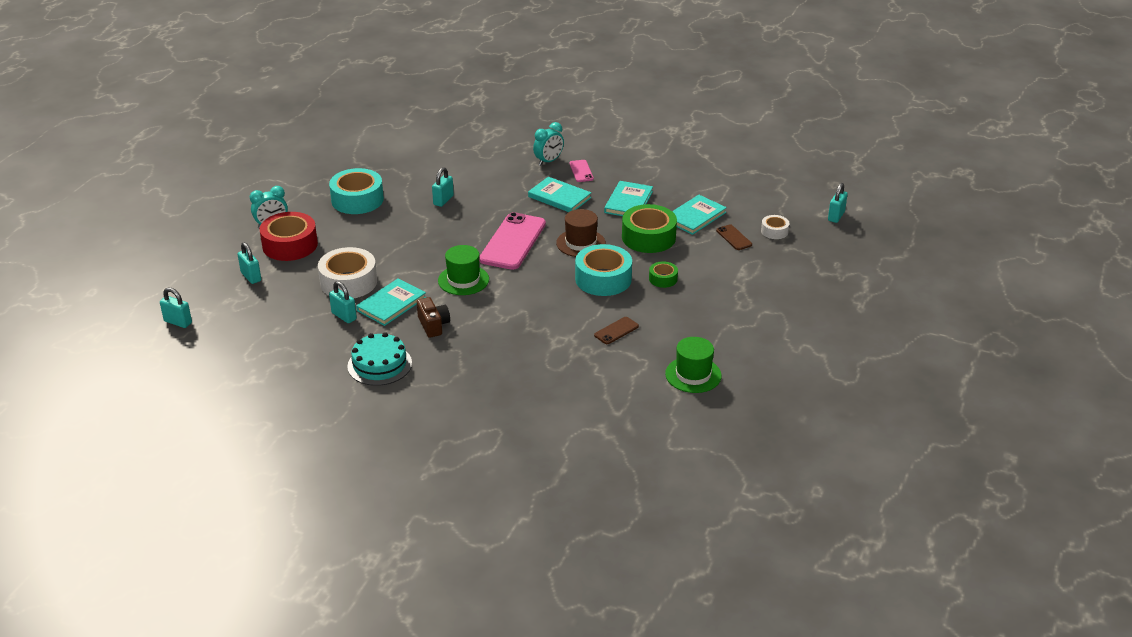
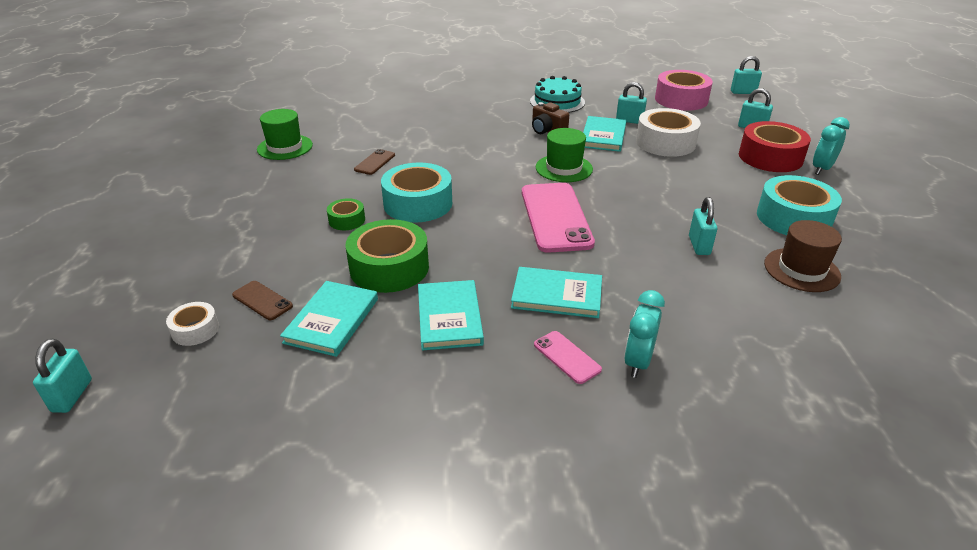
camera: 155 degrees right, 0 degrees up
brown hat [556,209,606,257] -> brown hat moved to [764,220,842,292]
none -> pink tape [655,70,713,111]

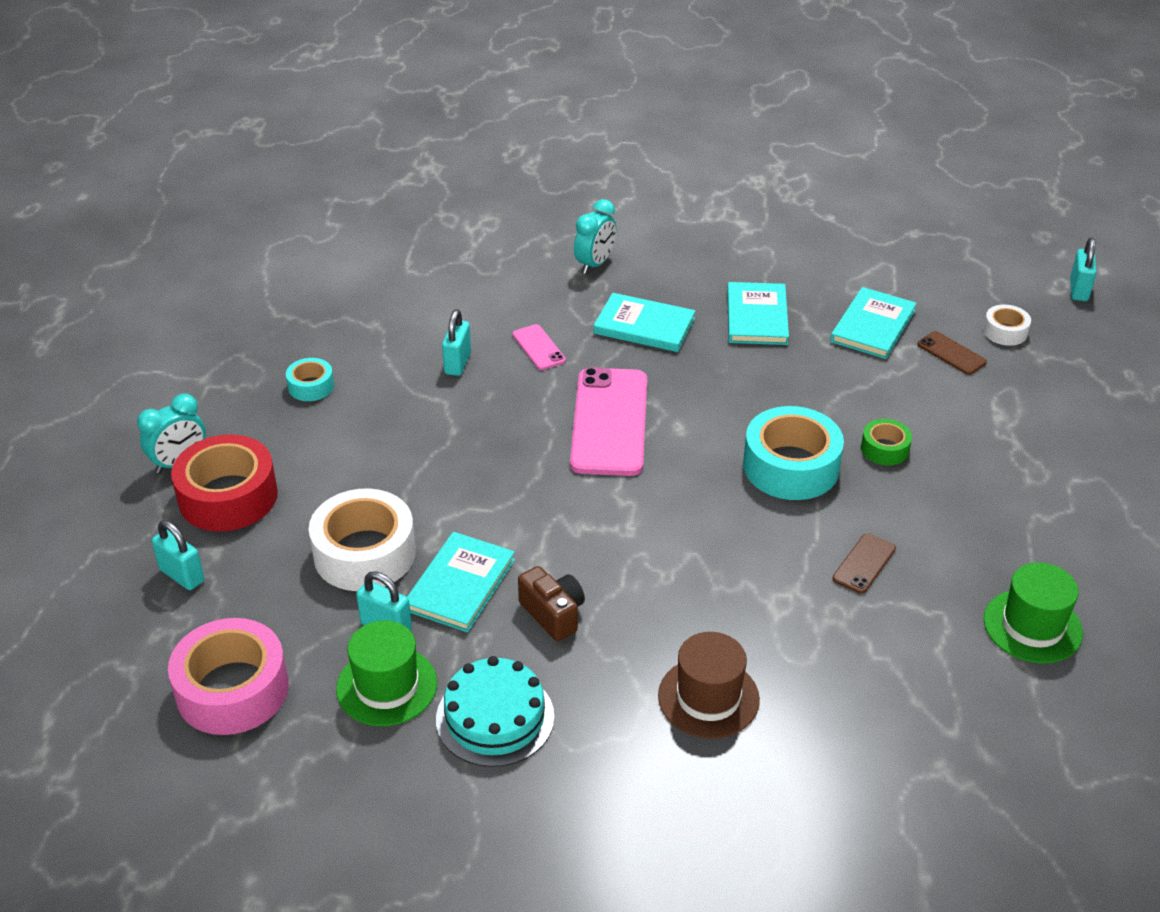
camera: 170 degrees left, 5 degrees up
green tape [345,219,429,293] -> none
pink phone [534,331,602,384] -> pink phone moved to [513,324,566,370]
green hat [536,128,593,182] -> green hat moved to [336,620,437,726]
turquoise padlock [731,56,762,94] -> none
turquoise tape [757,175,842,235] -> turquoise tape [286,358,334,401], size x0.51
brown hat [764,220,842,292] -> brown hat moved to [658,632,760,739]

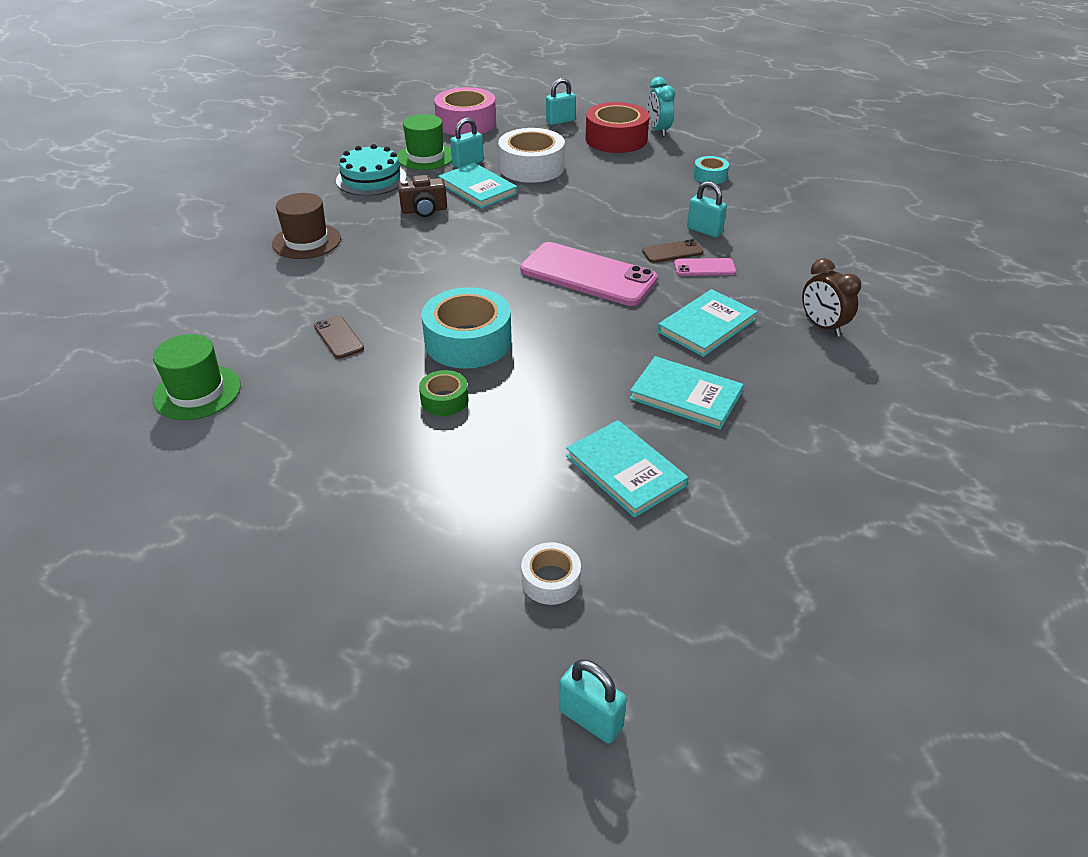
camera: 115 degrees right, 0 degrees up
turquoise clock [574,199,616,274] -> brown clock [802,258,861,337]
brown phone [917,331,987,375] -> brown phone moved to [642,239,704,263]

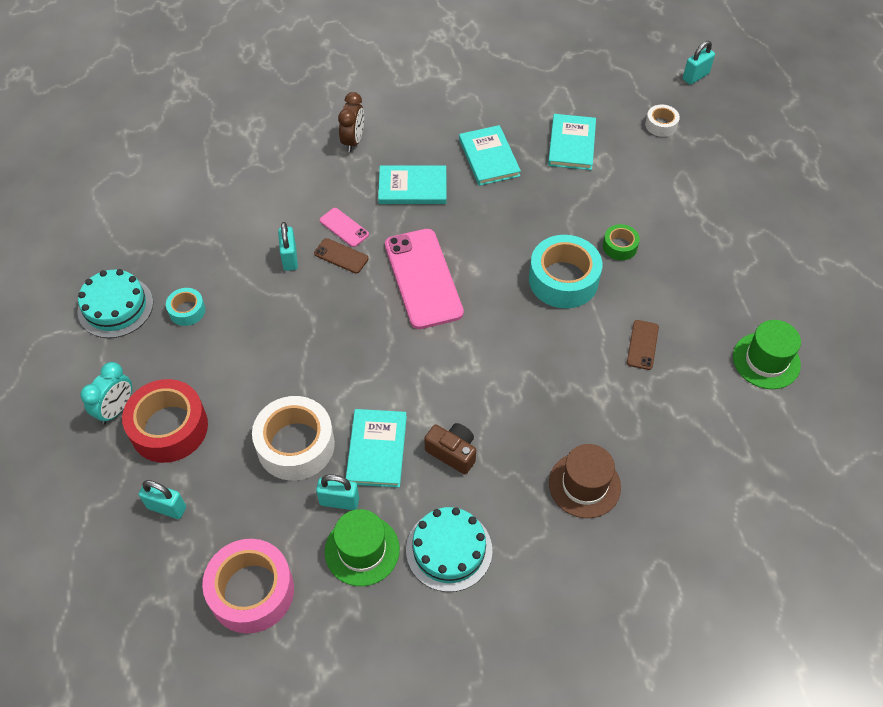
camera: 135 degrees left, 15 degrees up
turquoise padlock [559,659,627,744] -> turquoise padlock turned 60 degrees clockwise [683,41,715,85]
none -> turquoise cake [77,269,153,338]

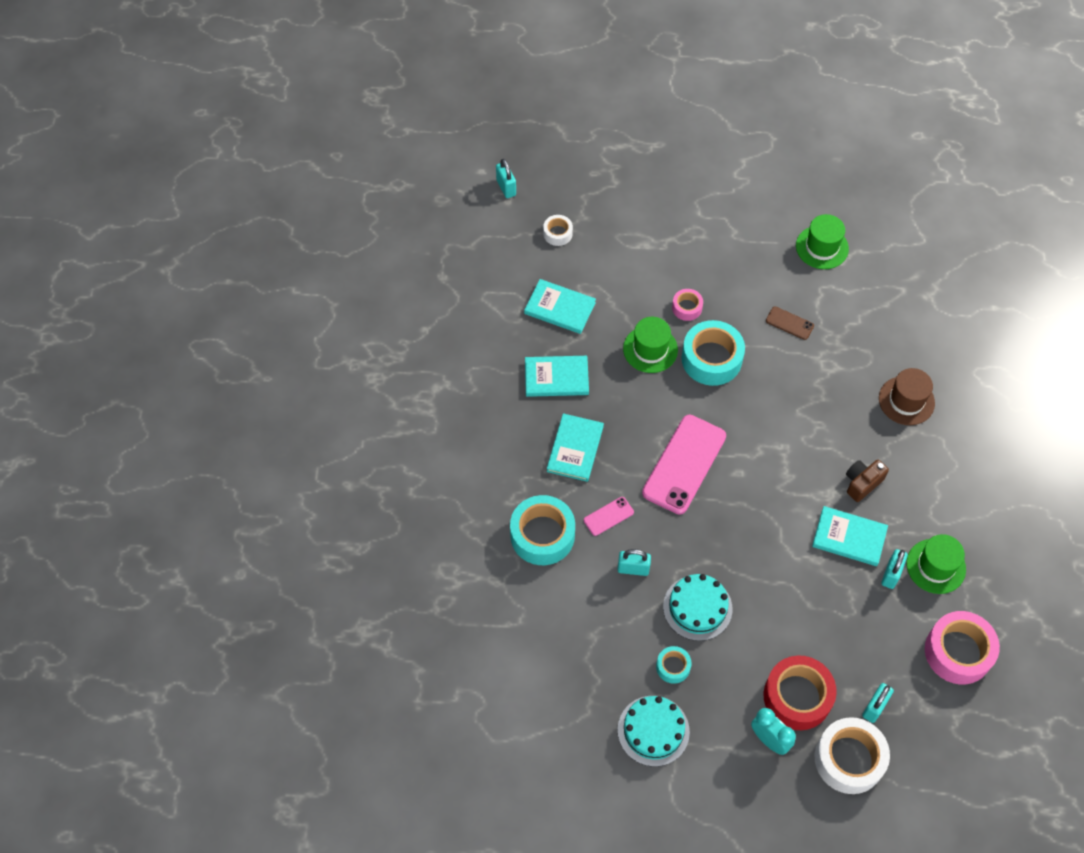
camera: 75 degrees left, 5 degrees up
white tape [252,396,335,481] -> white tape moved to [815,717,890,794]
brown phone [314,238,369,274] -> none
brown clock [338,92,364,152] -> none
pink phone [385,229,464,329] -> pink phone turned 60 degrees counterclockwise [642,415,726,514]
turquoise cake [406,507,492,592] -> turquoise cake moved to [663,574,733,641]
green tape [603,224,640,260] -> pink tape [672,289,703,321]
none -> turquoise tape [510,495,575,565]
none -> green hat [623,317,678,373]

